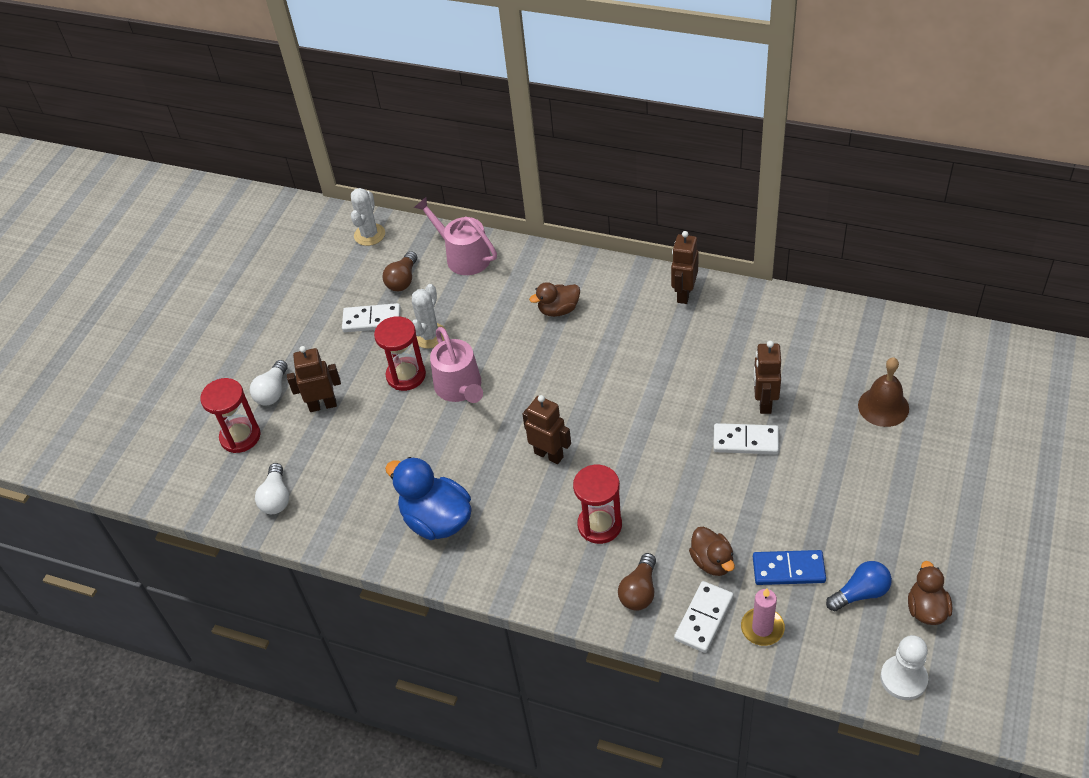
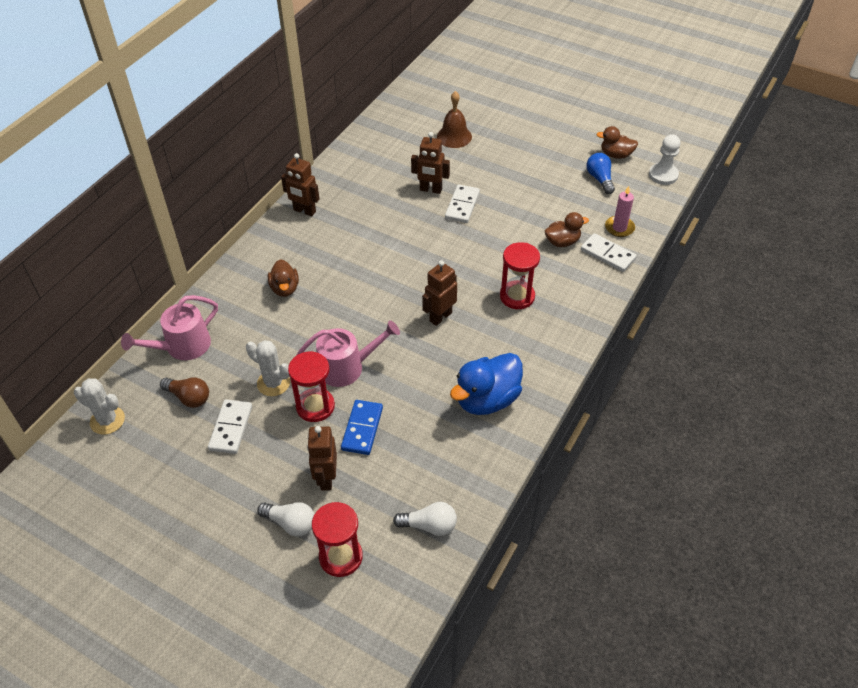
camera: 85 degrees left, 0 degrees up
brown light bulb [618,553,656,611] -> none
blue domino [753,550,826,585] -> blue domino moved to [341,400,383,455]

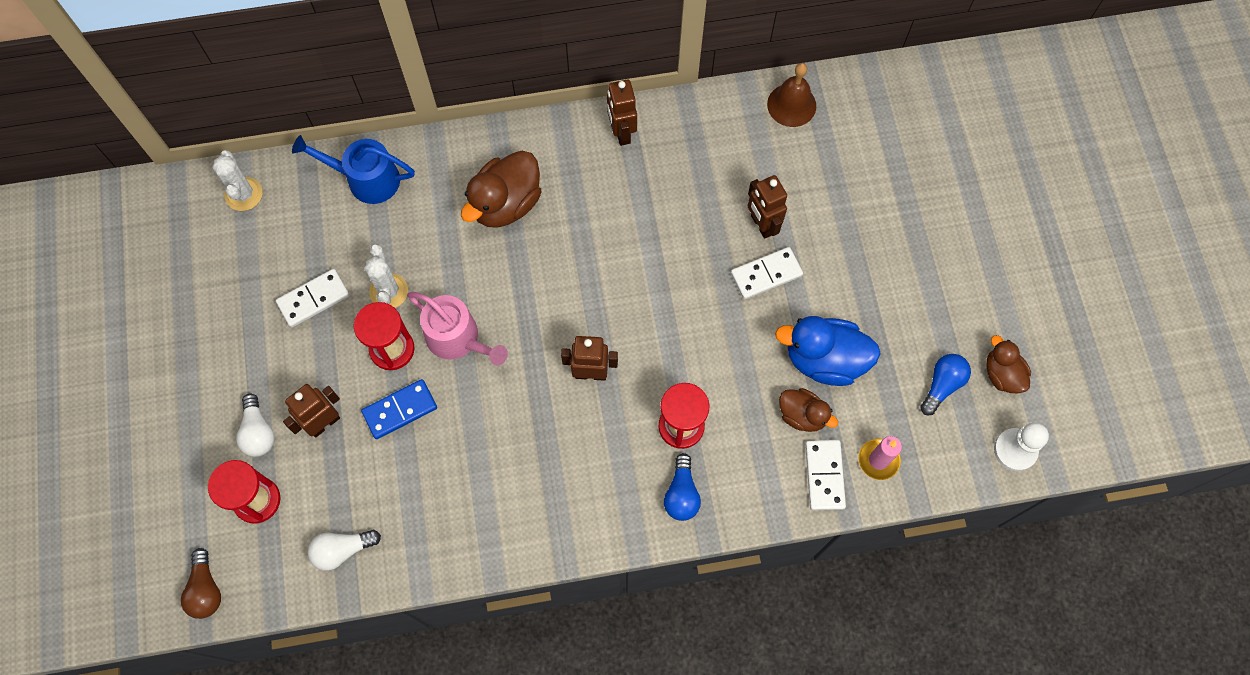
camera: 50 degrees right, 20 degrees up
pink watering can [121,295,218,360] -> blue watering can [292,135,415,204]
brown light bulb [160,377,209,408] -> brown light bulb moved to [181,548,221,619]
brown duck [268,259,299,297] -> brown duck [461,151,541,228], size x1.68
white light bulb [393,502,457,536] -> white light bulb turned 105 degrees clockwise [308,530,381,571]
brown bell [437,91,472,148] -> brown bell moved to [767,63,816,127]
blue duck [450,353,523,415] -> blue duck moved to [775,316,881,386]
none -> blue light bulb [664,453,701,521]

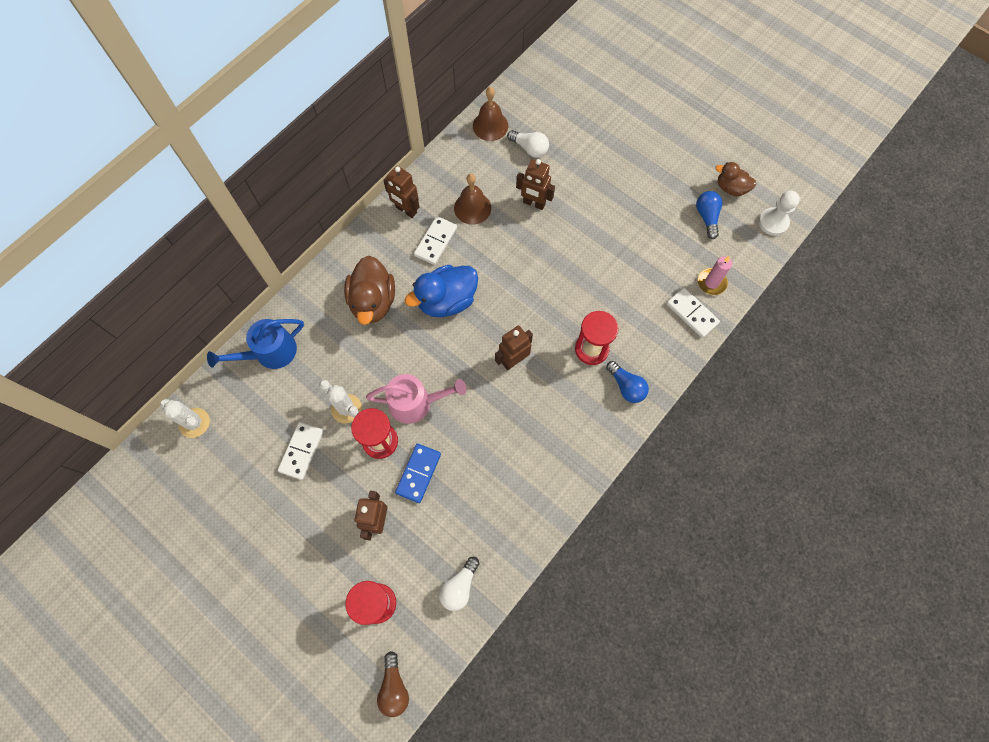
camera: 40 degrees left, 0 degrees up
brown light bulb [181,548,221,619] -> brown light bulb turned 45 degrees clockwise [377,651,409,717]
white light bulb [236,394,274,457] -> white light bulb moved to [507,130,549,157]
white domino [731,247,803,299] -> white domino moved to [414,216,457,265]
blue duck [775,316,881,386] -> blue duck moved to [405,265,478,317]
brown duck [779,388,838,432] -> none
none -> brown bell [454,174,491,225]

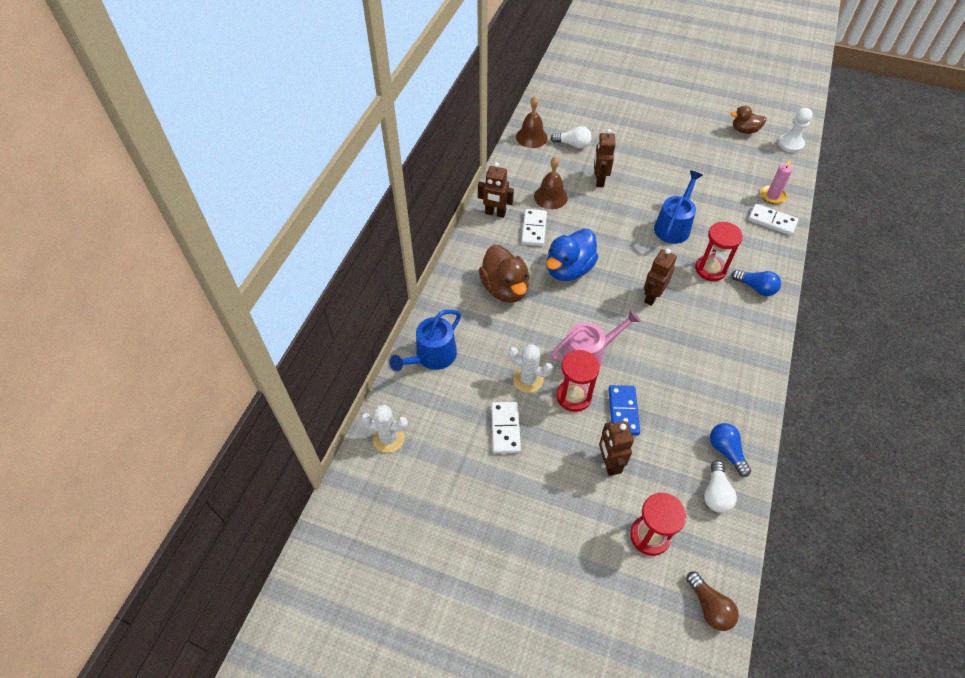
camera: 20 degrees left, 15 degrees down
brown robot [516,159,555,210] -> brown robot turned 90 degrees clockwise [594,129,615,187]
blue light bulb [696,191,722,239] -> blue light bulb moved to [710,423,751,477]
none -> blue watering can [654,171,703,244]

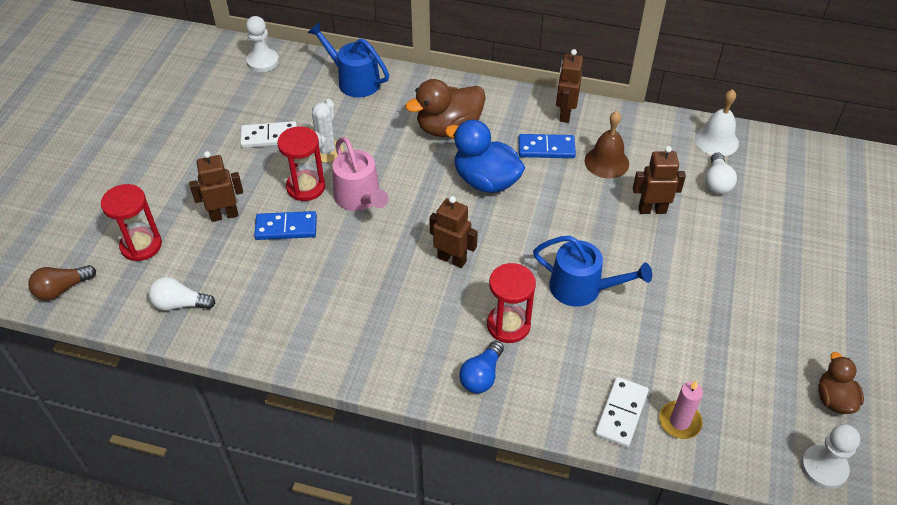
camera: 85 degrees right, 5 degrees down
white cactus [361,405,408,453] -> white pawn [246,16,279,72]
brown bell [516,96,548,148] -> white bell [695,89,739,156]
white domino [521,209,547,246] -> blue domino [519,134,576,158]
blue light bulb [710,423,751,477] -> none

